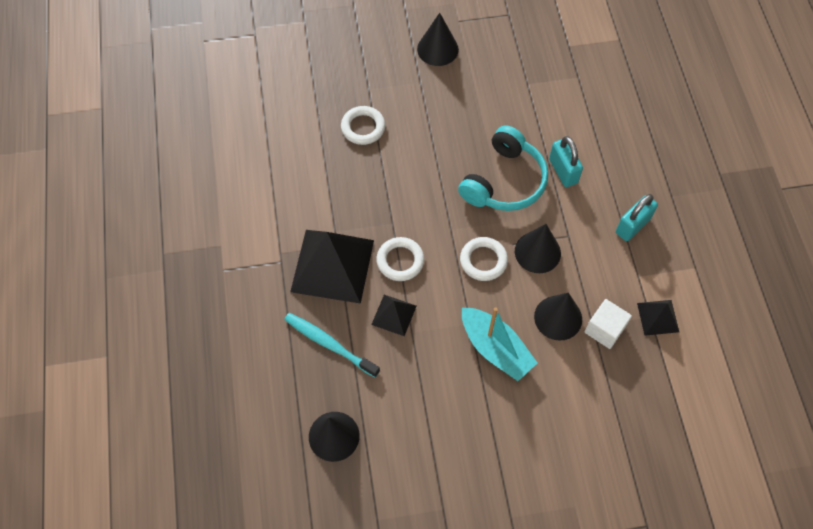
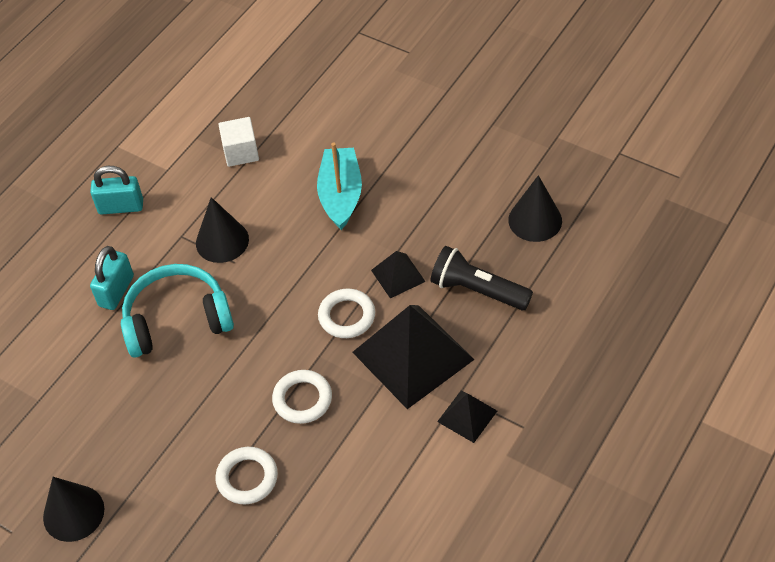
camera: 135 degrees left, 10 degrees down
turquoise toothbrush [284,313,380,378] -> black flashlight [430,246,533,310]
white ring [460,237,508,281] -> white ring moved to [272,370,332,424]
black cone [534,293,582,341] -> none
black pyramid [637,300,679,336] -> black pyramid moved to [437,390,497,443]

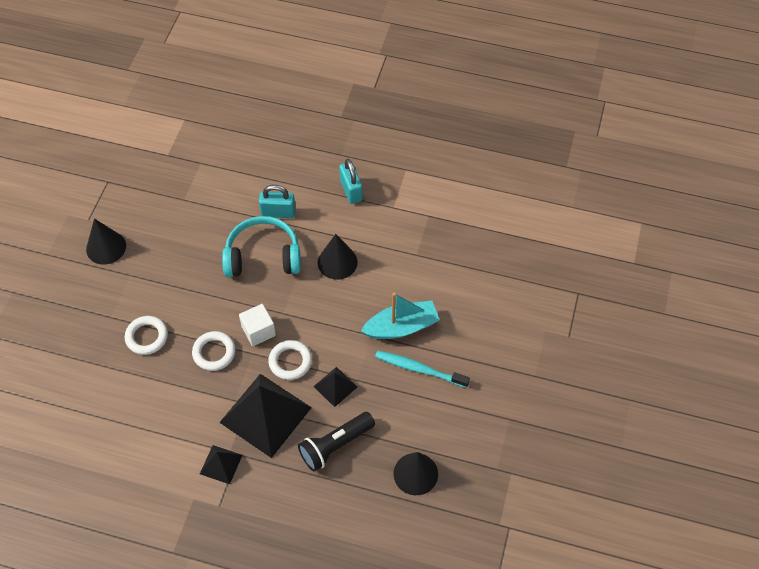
camera: 70 degrees right, 5 degrees up
turquoise headphones [121,264,234,358] -> turquoise headphones turned 60 degrees counterclockwise [222,216,301,277]
white cube [218,117,259,167] -> white cube moved to [239,304,276,346]
black flashlight [430,246,533,310] -> black flashlight turned 135 degrees counterclockwise [298,412,375,472]
none -> turquoise toothbrush [375,351,470,388]

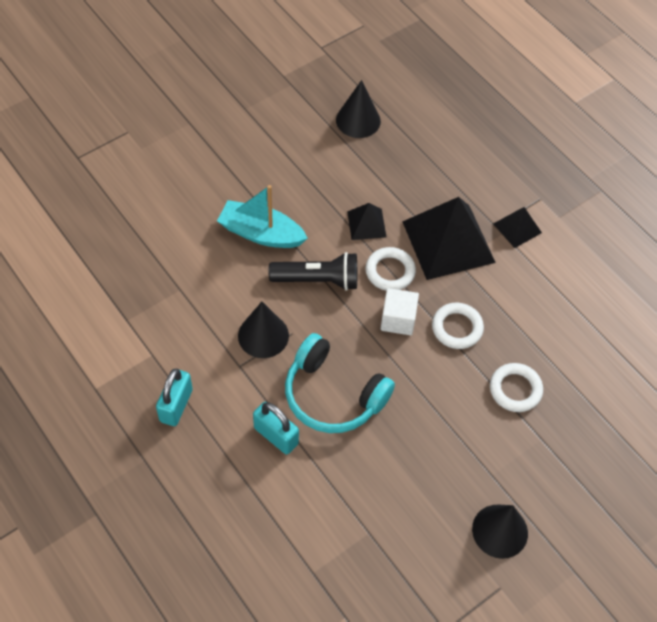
camera: 145 degrees left, 0 degrees up
black flashlight [298,412,375,472] -> black flashlight moved to [268,252,357,291]
turquoise toothbrush [375,351,470,388] -> none

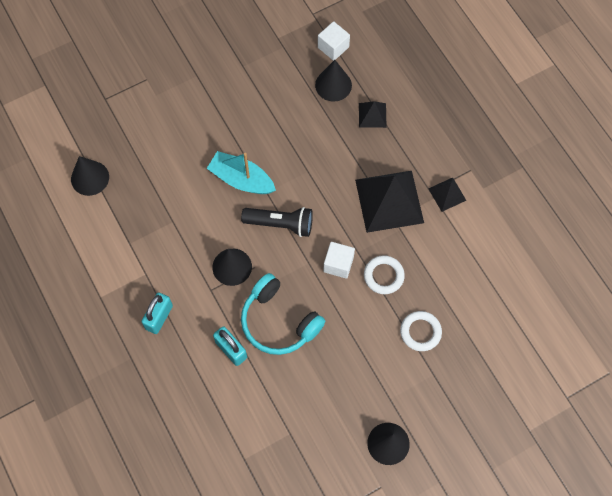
camera: 10 degrees right, 10 degrees up
black pyramid [347,203,386,240] -> black pyramid moved to [359,101,387,128]
white ring [365,247,416,291] -> none
none -> black cone [71,156,109,196]
none -> white cube [318,21,350,61]

